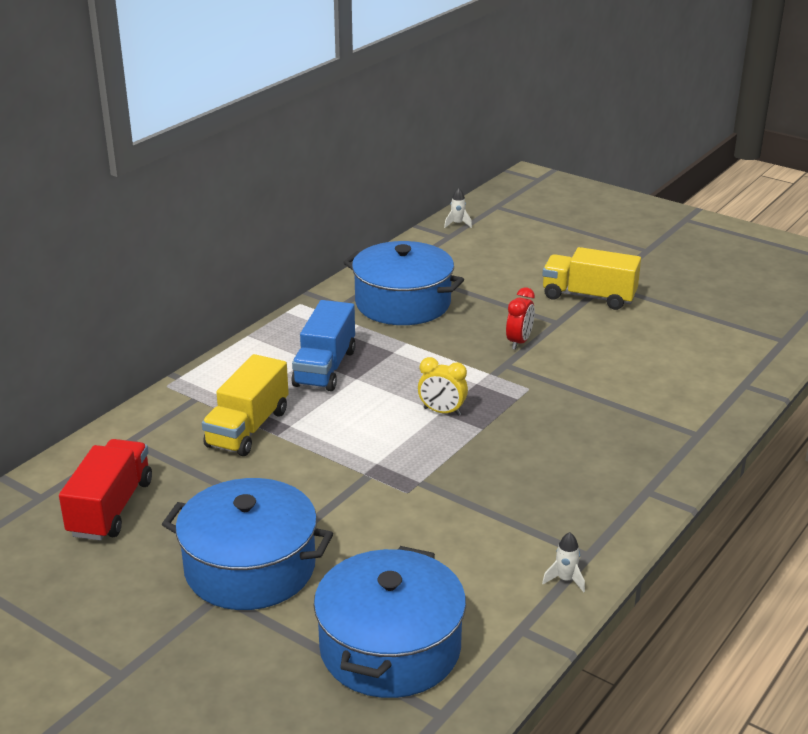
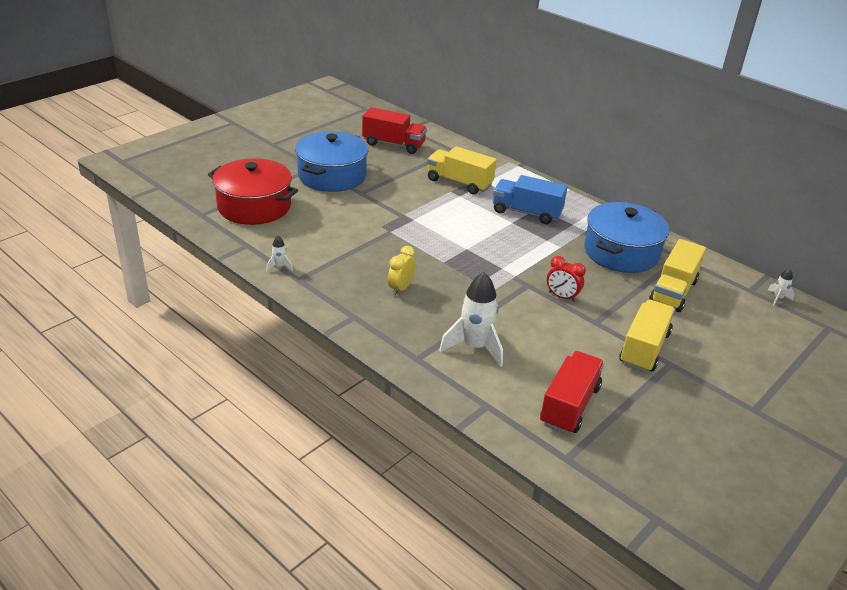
camera: 95 degrees right, 5 degrees up
blue pot [314,546,466,698] -> red pot [208,158,298,225]
yellow clock [418,357,468,416] -> yellow clock moved to [388,246,415,296]
none -> white rocket [439,272,503,367]
none -> red truck [540,351,604,434]
none -> yellow truck [649,239,706,312]

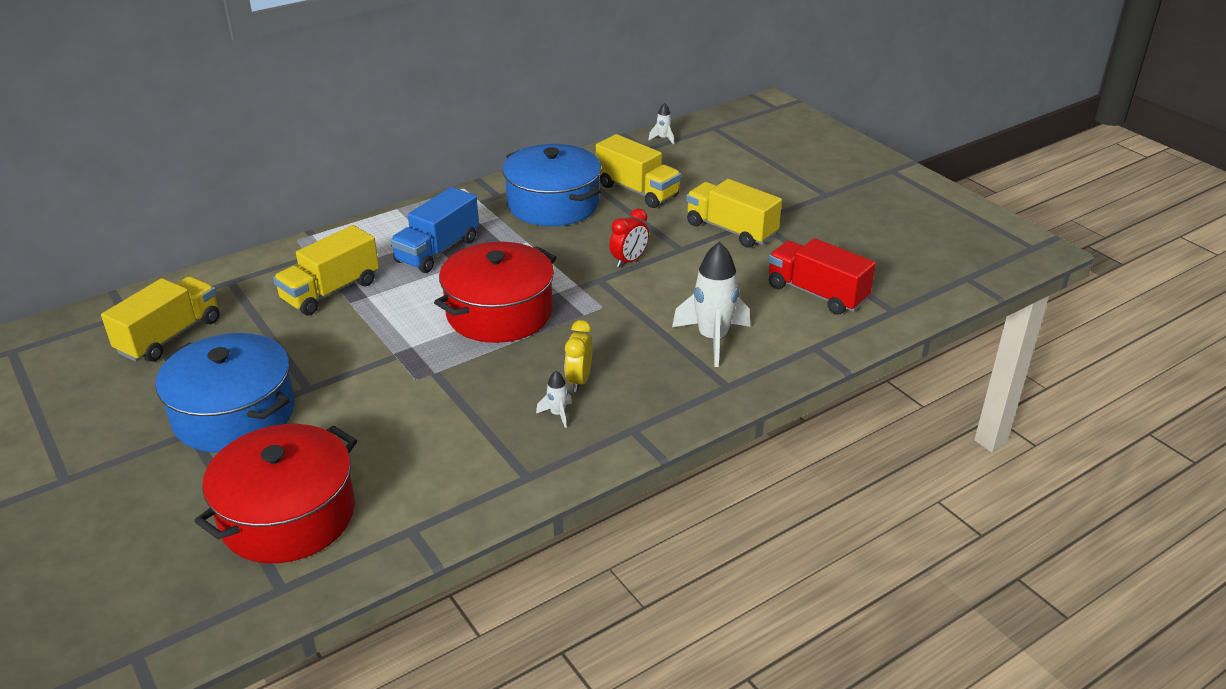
camera: 75 degrees left, 0 degrees up
white rocket [266,236,293,271] -> white rocket moved to [536,371,572,428]
red truck [362,107,427,154] -> yellow truck [101,276,220,362]
yellow clock [388,246,415,296] -> yellow clock turned 60 degrees clockwise [565,320,593,392]
none -> red pot [434,242,557,343]

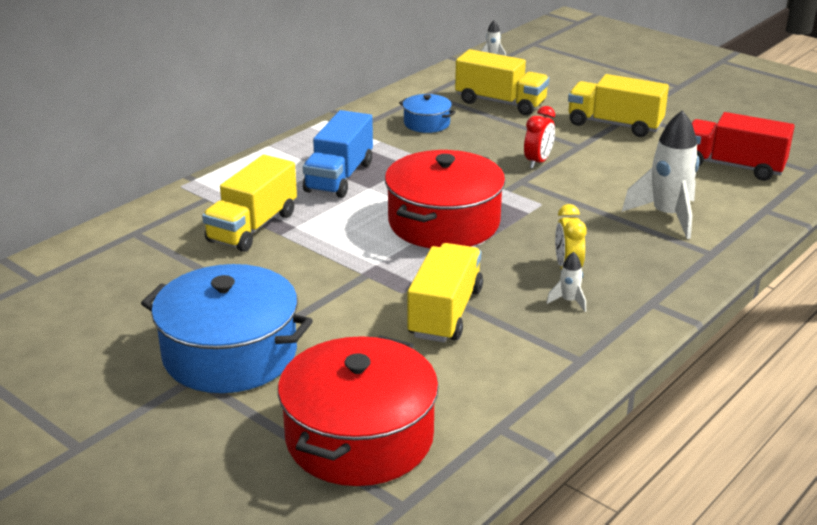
camera: 15 degrees left, 5 degrees down
yellow truck [101,276,220,362] -> yellow truck moved to [407,243,483,343]
blue pot [503,144,601,226] -> blue pot [399,94,456,133], size x0.49

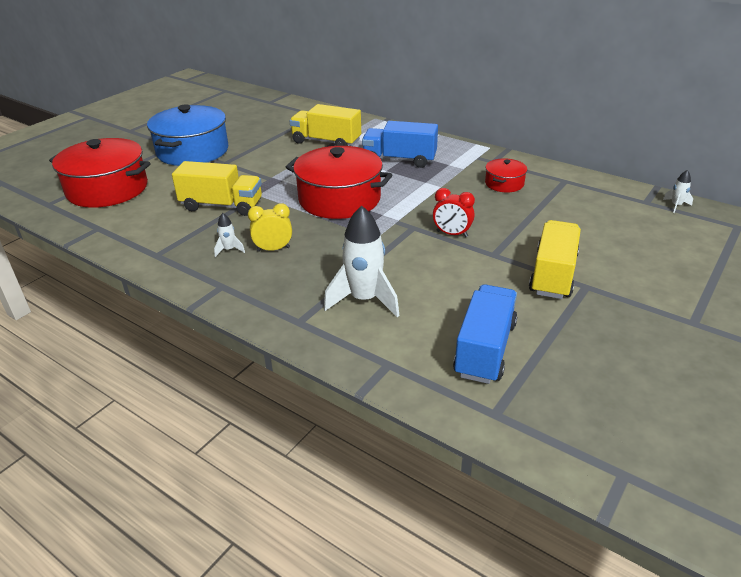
camera: 85 degrees right, 5 degrees up
blue pot [399,94,456,133] -> red pot [485,158,527,192]
yellow truck [455,49,549,115] -> none
red truck [692,112,795,181] -> blue truck [453,284,517,384]

